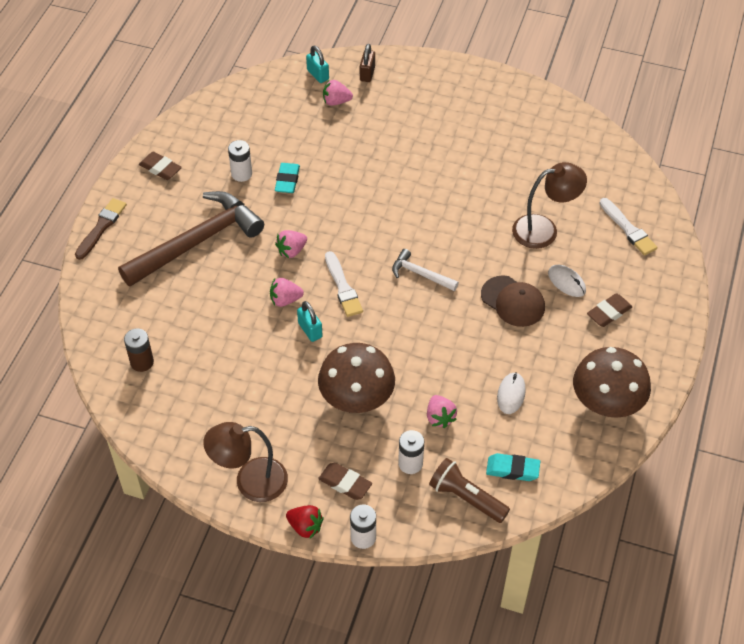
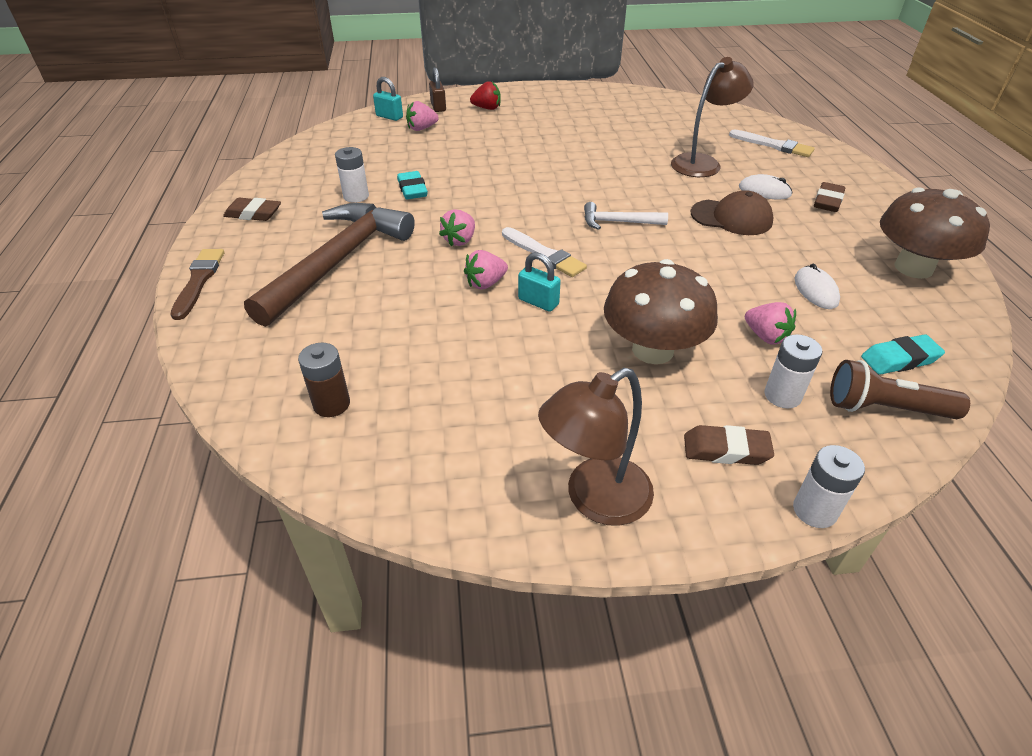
camera: 25 degrees left, 10 degrees down
red strawberry [286,505,324,539] -> red strawberry moved to [470,81,501,110]

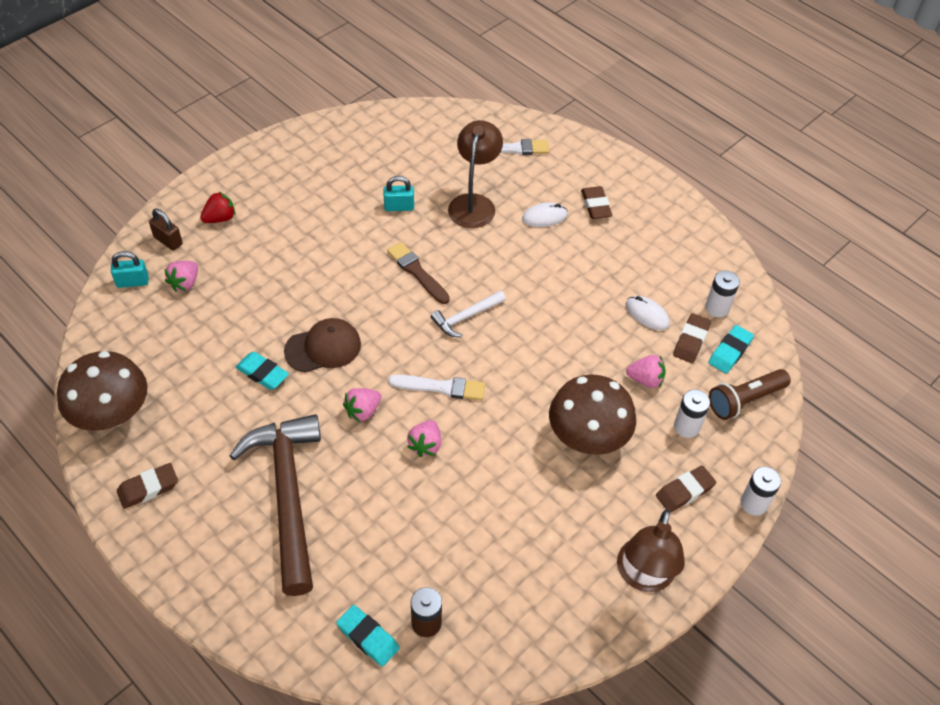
camera: 40 degrees left, 10 degrees up
brown brush [170,249,225,320] -> brown brush moved to [387,242,450,304]
white battery [335,147,369,203] -> white battery moved to [705,270,740,317]
pink strawberry [439,209,475,247] -> pink strawberry turned 60 degrees clockwise [343,388,382,422]
turquoise padlock [518,252,561,312] -> turquoise padlock moved to [383,176,414,211]
brown cap [691,190,774,235] -> brown cap moved to [284,318,361,373]
brown mushroom [880,187,990,279] -> brown mushroom moved to [57,351,148,431]
none -> turquoise eraser [336,605,399,666]
none -> brown eraser [673,313,711,363]

